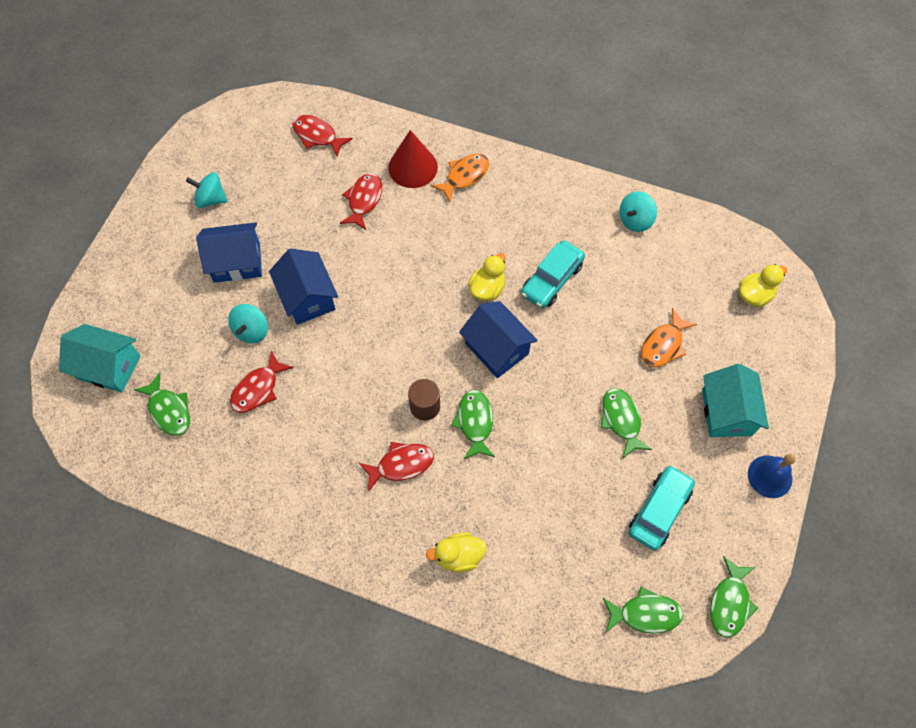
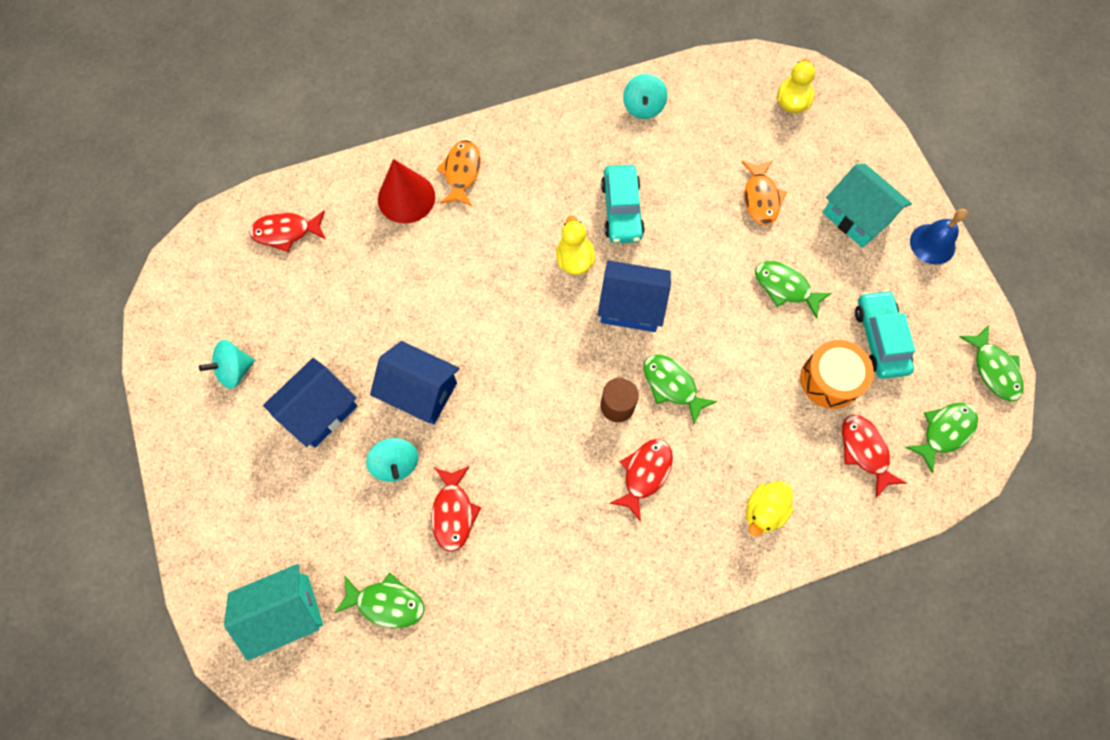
camera: 40 degrees left, 5 degrees up
red fish [340,173,382,230] -> red fish moved to [842,415,907,498]
none -> orange drum [800,340,874,409]

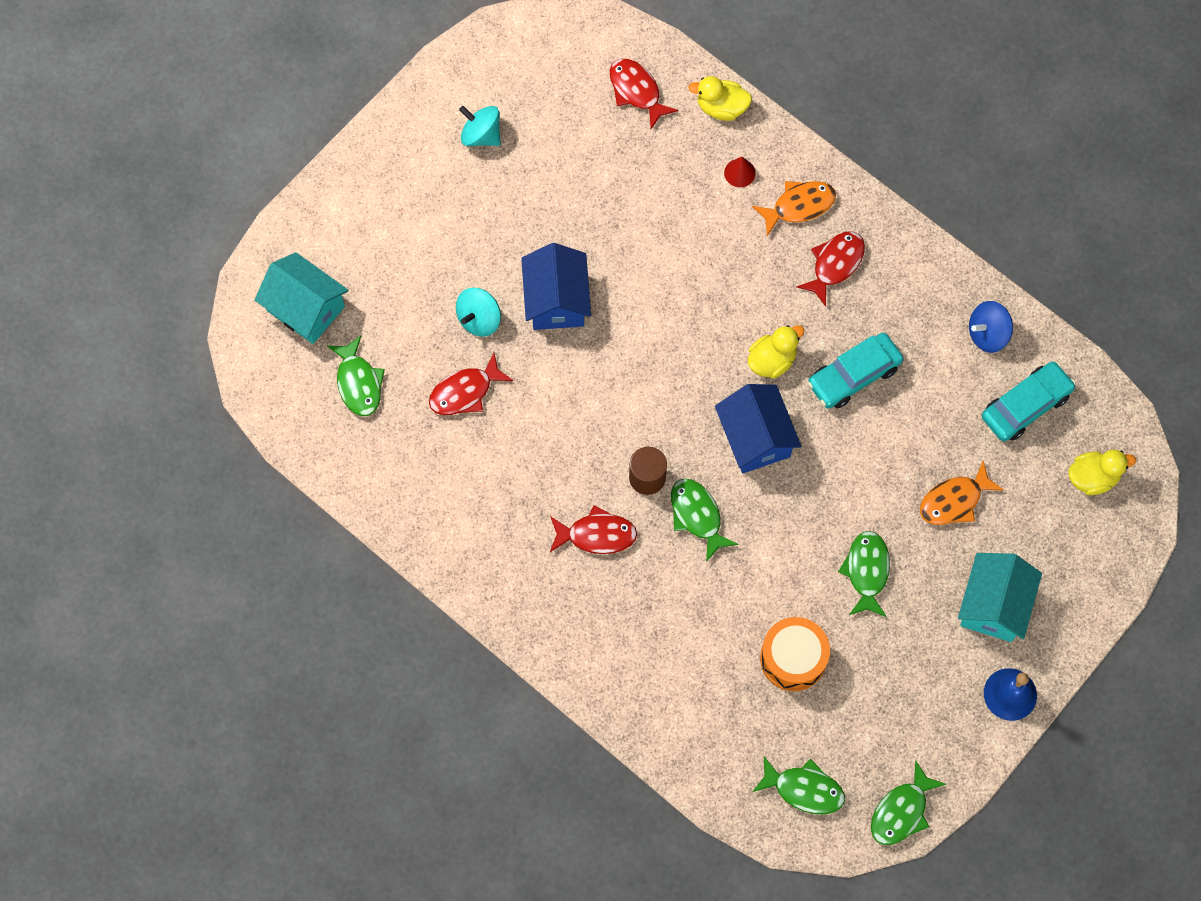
camera: 60 degrees right, 0 degrees up
blue house [263,358,357,448] -> none
red cone [378,159,435,224] -> red cone [724,157,756,187], size x0.49
turquoise spinning top [623,74,667,119] -> blue spinning top [969,301,1013,353]
green fish [643,354,718,424] -> green fish turned 45 degrees counterclockwise [671,479,738,562]
yellow duck [746,481,794,536] -> yellow duck moved to [688,76,752,121]
red fish [842,415,907,498] -> red fish moved to [796,231,865,307]
turquoise car [855,290,916,379] -> turquoise car moved to [982,361,1076,441]

